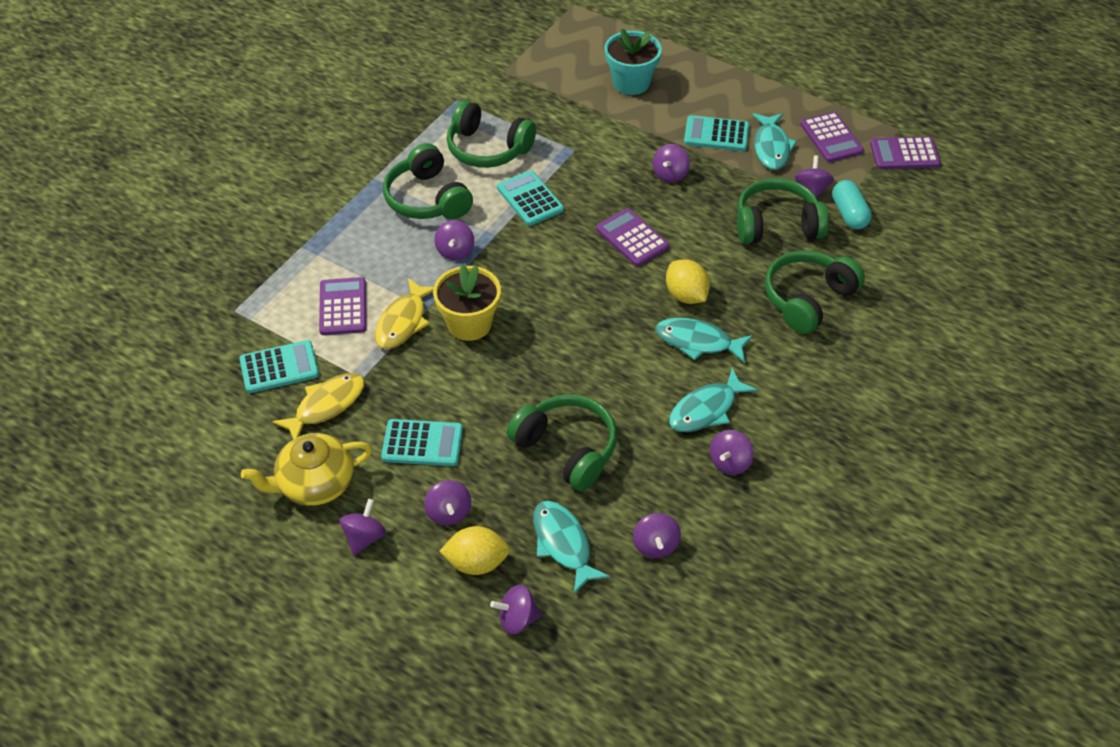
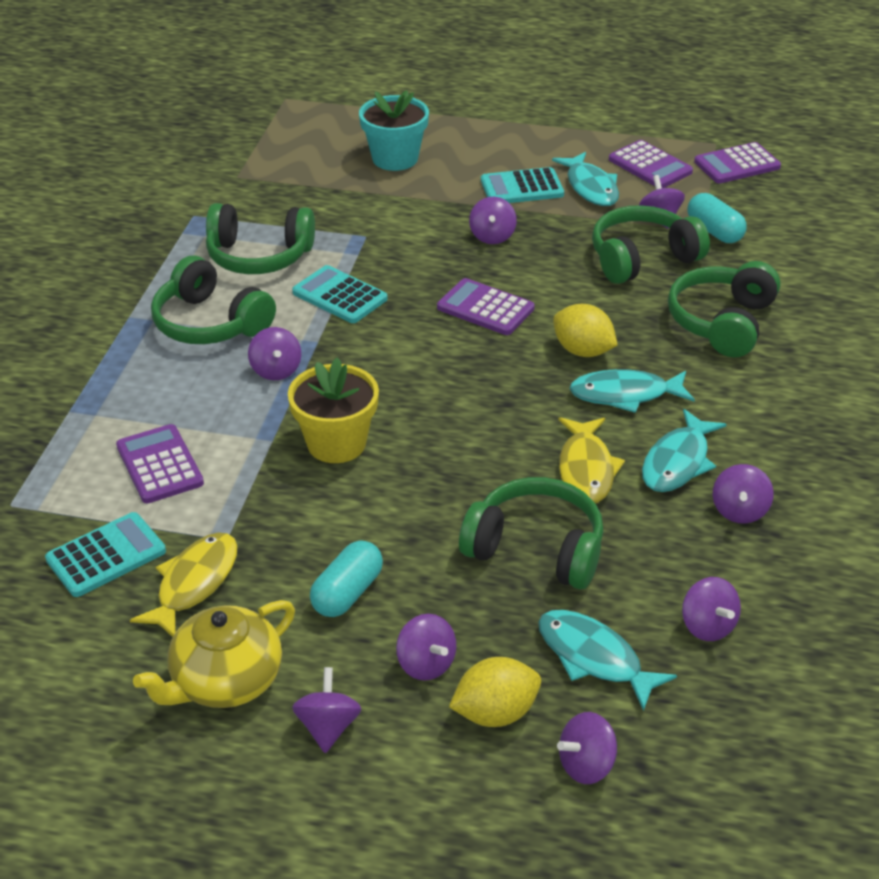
camera: 20 degrees left, 10 degrees down
yellow fish [375,278,434,349] -> yellow fish moved to [558,417,625,503]
turquoise calculator [381,419,463,466] -> turquoise capsule [310,541,383,617]

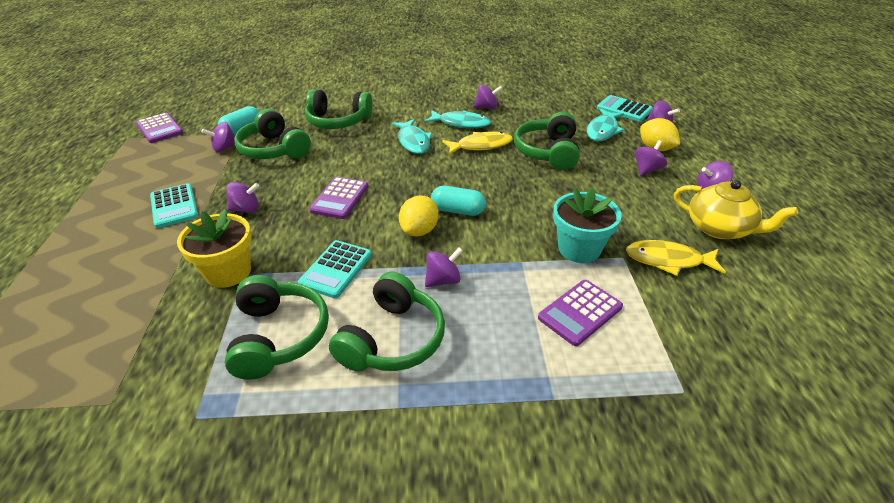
camera: 105 degrees left, 0 degrees up
turquoise calculator [45,512,166,597] -> turquoise calculator moved to [597,95,653,122]
yellow flower pot [288,358,379,463] -> yellow flower pot moved to [177,210,252,288]
turquoise capsule [310,541,383,617] -> turquoise capsule moved to [431,186,486,216]
turquoise flower pot [359,90,429,171] -> turquoise flower pot moved to [553,187,622,263]
turquoise fish [552,152,619,206] -> none
yellow lemon [553,304,618,357] -> yellow lemon moved to [399,195,439,236]
purple calculator [609,140,693,188] -> none
purple spinning top [682,577,741,641] -> none

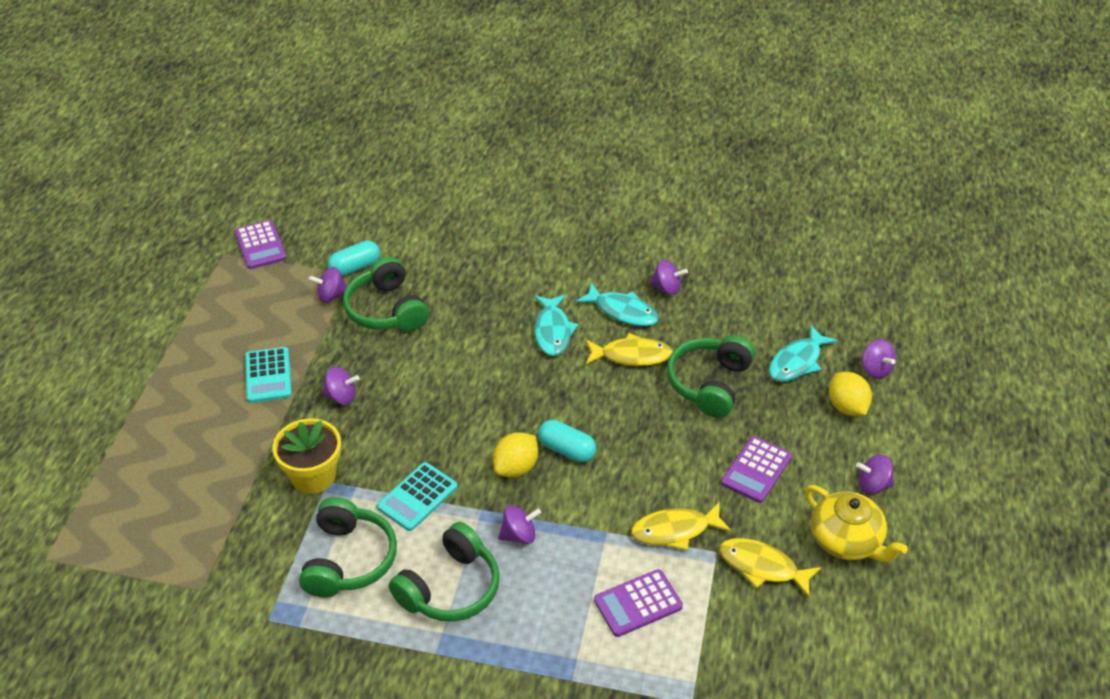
camera: 15 degrees right, 5 degrees up
green headphones [305,89,373,129] -> none
purple calculator [309,177,369,219] -> purple calculator moved to [721,436,792,503]
turquoise flower pot [553,187,622,263] -> yellow fish [631,502,731,550]
turquoise calculator [597,95,653,122] -> none
purple spinning top [635,140,667,176] -> none

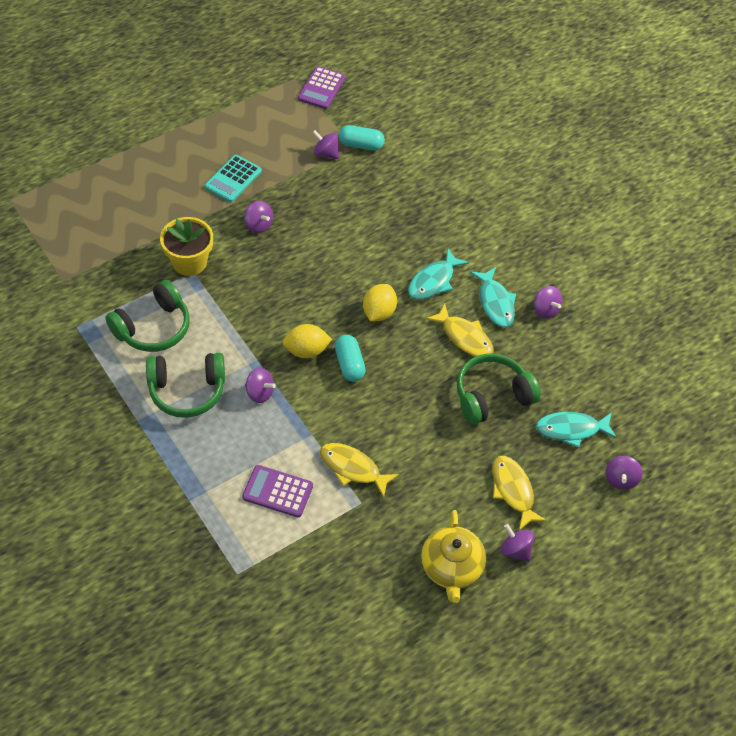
camera: 40 degrees right, 10 degrees up
green headphones [343,256,429,331] -> none
turquoise calculator [377,462,458,531] -> none
yellow fish [719,538,821,597] -> yellow fish moved to [492,456,547,531]
purple calculator [721,436,792,503] -> none
yellow lemon [829,372,872,416] -> yellow lemon moved to [363,284,397,321]

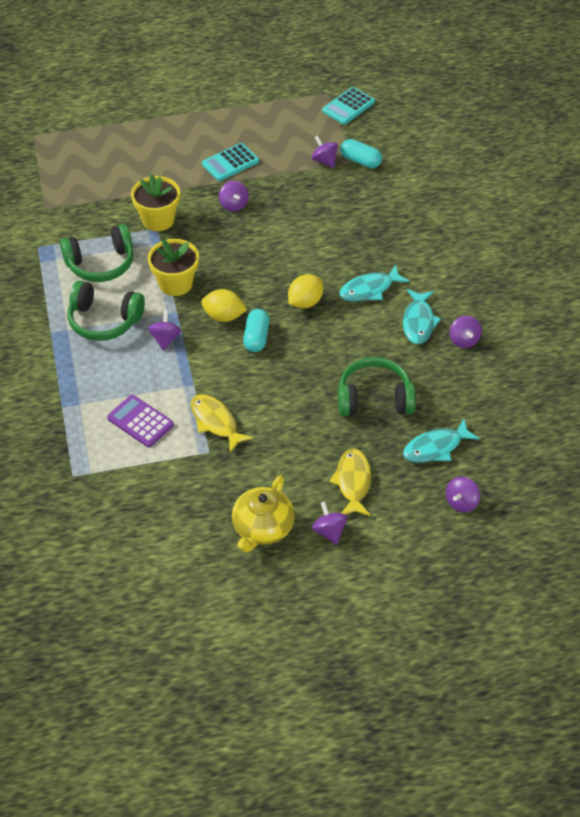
camera: 25 degrees right, 5 degrees down
purple spinning top [245,368,276,403] -> purple spinning top turned 135 degrees counterclockwise [148,310,181,351]
purple calculator [298,66,345,109] -> turquoise calculator [322,87,375,125]
yellow fish [425,303,494,357] -> none
turquoise fish [536,412,617,448] -> turquoise fish turned 45 degrees counterclockwise [403,419,480,463]
none -> yellow flower pot [148,239,199,296]

